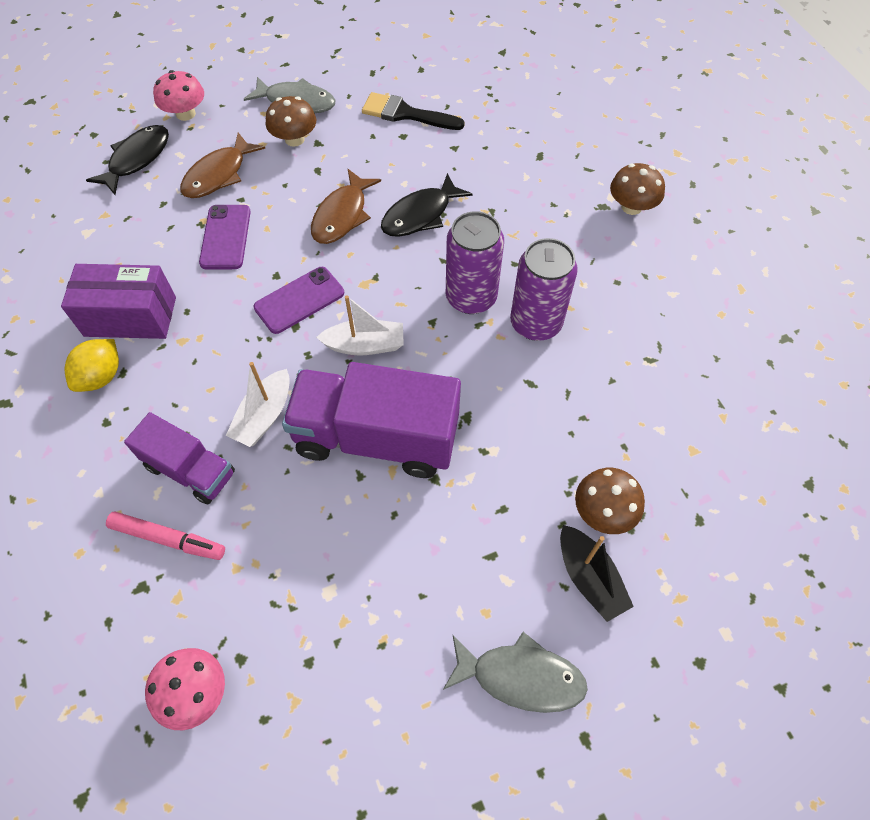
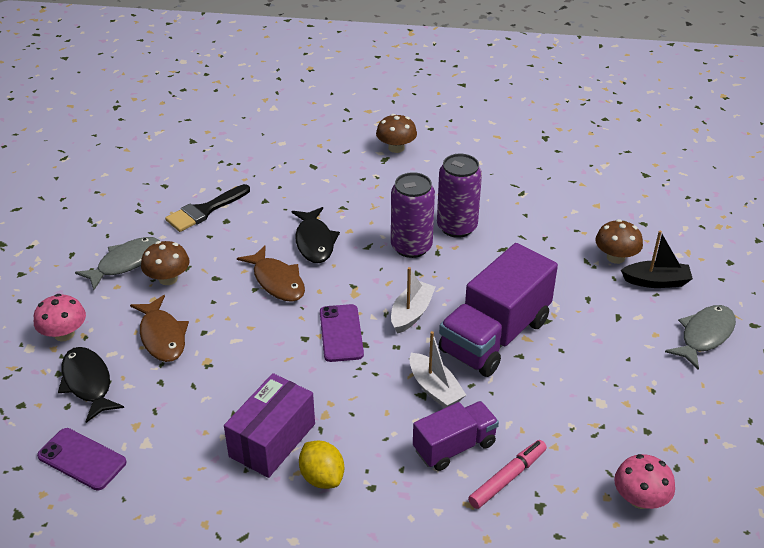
camera: 60 degrees left, 20 degrees down
purple phone [199,205,251,269] -> purple phone moved to [37,428,126,490]

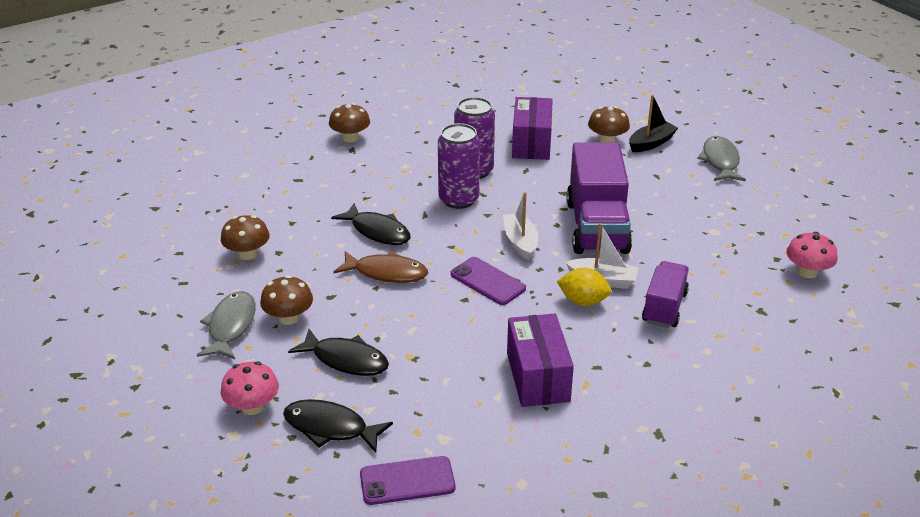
camera: 40 degrees left, 5 degrees down
brown fish [130,295,189,362] -> black fish [288,329,389,376]
black brush [165,184,250,232] -> brown mushroom [221,215,269,260]
yellow lemon [299,440,344,489] -> yellow lemon moved to [557,268,611,306]
pink marker [468,440,547,509] -> none
none -> purple box [512,97,553,160]

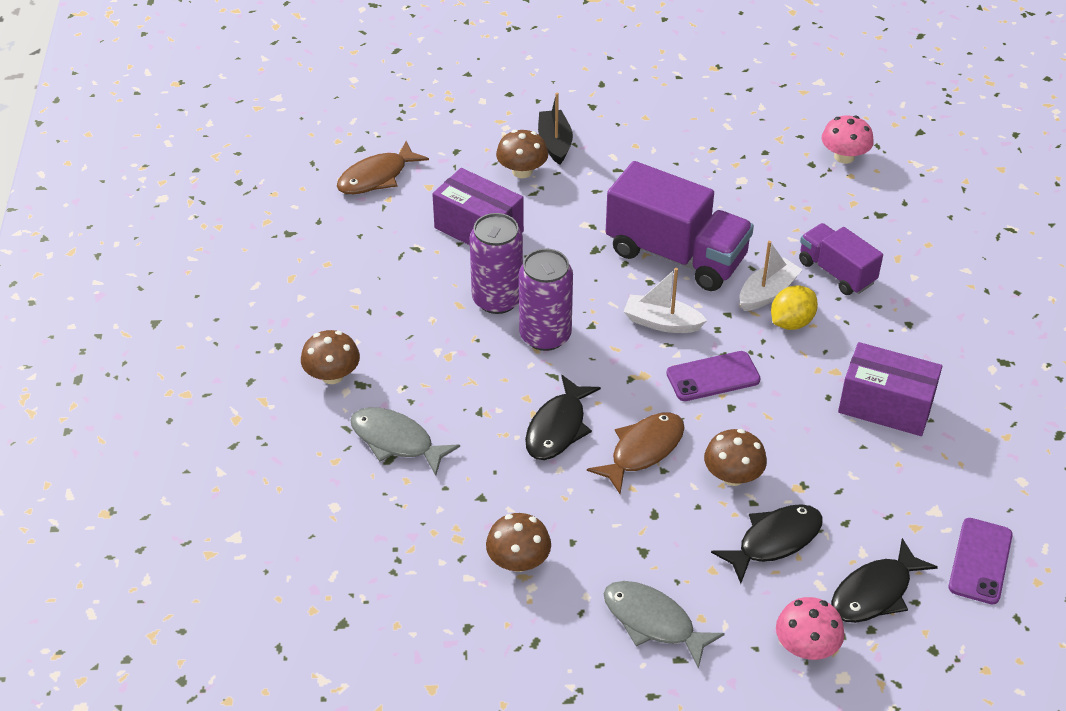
camera: 60 degrees left, 10 degrees up
brown mushroom [260,275,313,325] -> brown mushroom moved to [704,429,767,486]
black fish [331,203,411,245] -> black fish turned 135 degrees clockwise [525,375,601,460]
grey fish [697,136,746,181] -> grey fish moved to [350,407,460,476]
none -> brown fish [337,141,429,194]

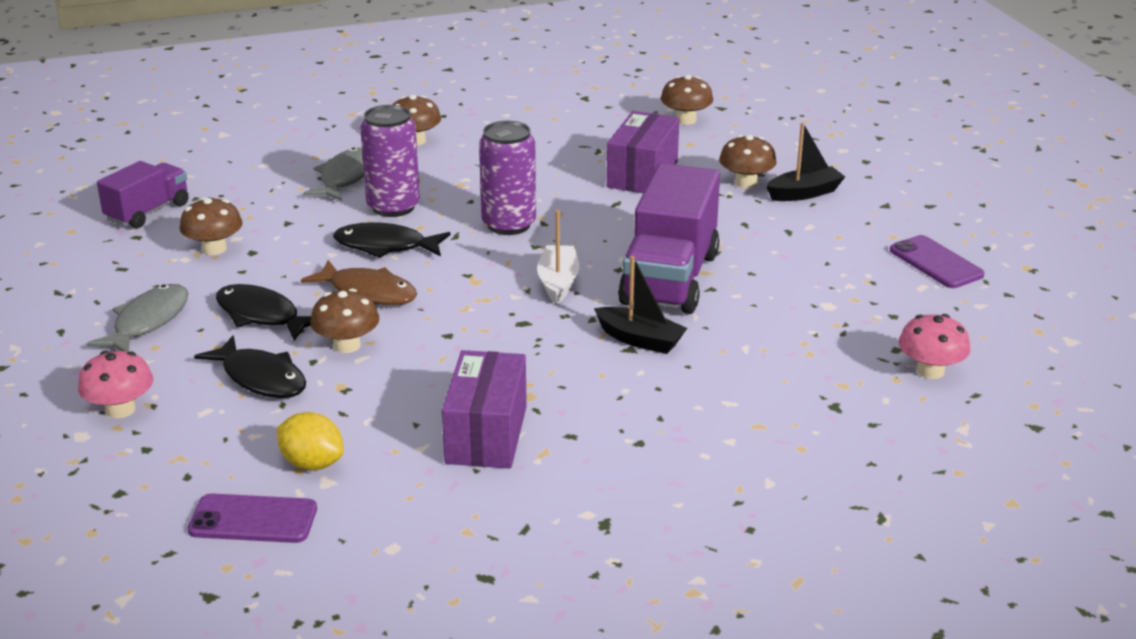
camera: 75 degrees right, 15 degrees down
brown fish [337,141,429,194] -> brown mushroom [661,75,713,125]
purple can [470,213,523,314] -> purple can moved to [360,105,420,217]
purple phone [666,351,761,401] -> purple phone moved to [890,235,984,288]
white boat [740,241,803,311] -> black boat [594,256,687,354]
yellow lemon [771,285,818,330] -> yellow lemon moved to [277,412,344,470]
purple truck [799,223,883,295] -> purple truck moved to [97,161,189,228]
black fish [831,538,938,623] -> black fish moved to [216,284,311,340]

